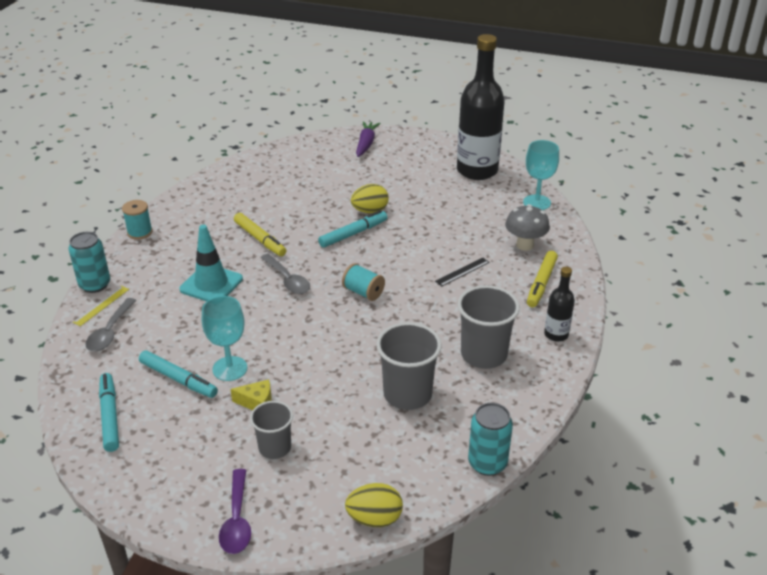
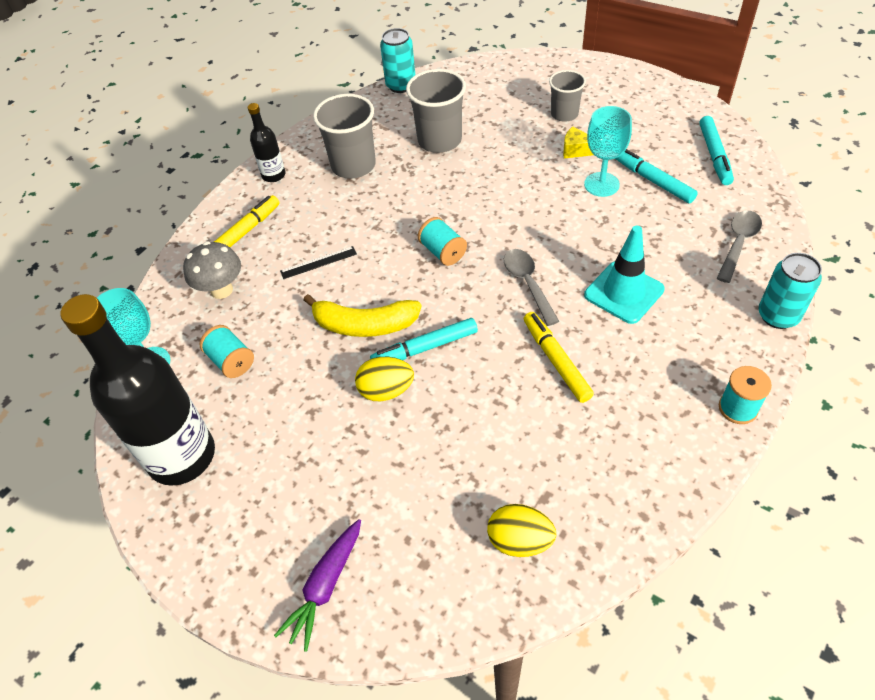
camera: 160 degrees left, 15 degrees up
yellow ruler [73,286,129,326] -> none
purple spoon [219,469,251,554] -> none
yellow egg [345,483,403,527] -> yellow egg moved to [487,504,557,557]
none -> turquoise spool [200,325,254,378]
none -> yellow banana [303,294,422,337]

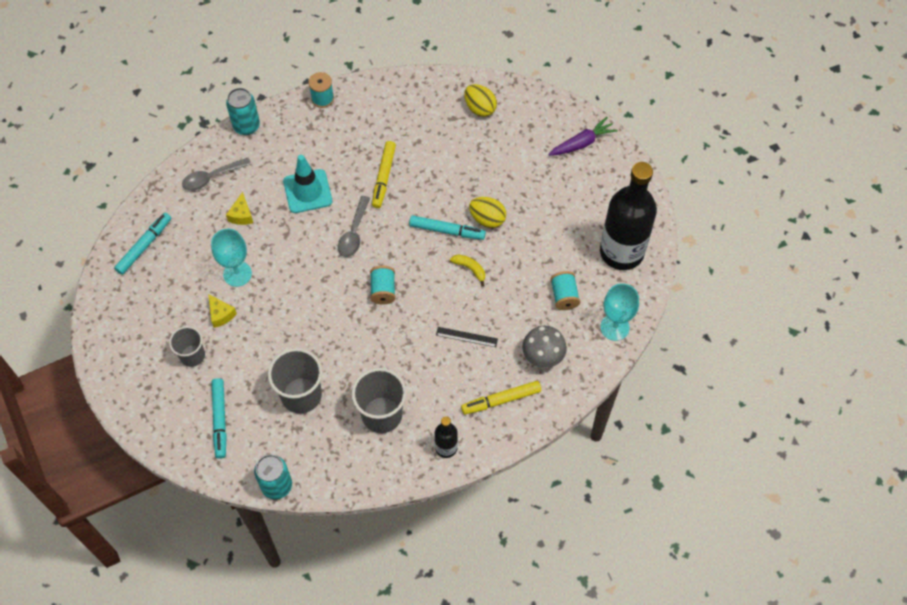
camera: 150 degrees left, 10 degrees up
yellow banana [303,294,422,337] -> yellow banana [450,254,485,287], size x0.52
turquoise marker [615,149,698,203] -> turquoise marker moved to [212,378,227,459]
none -> yellow cheese [226,192,253,225]

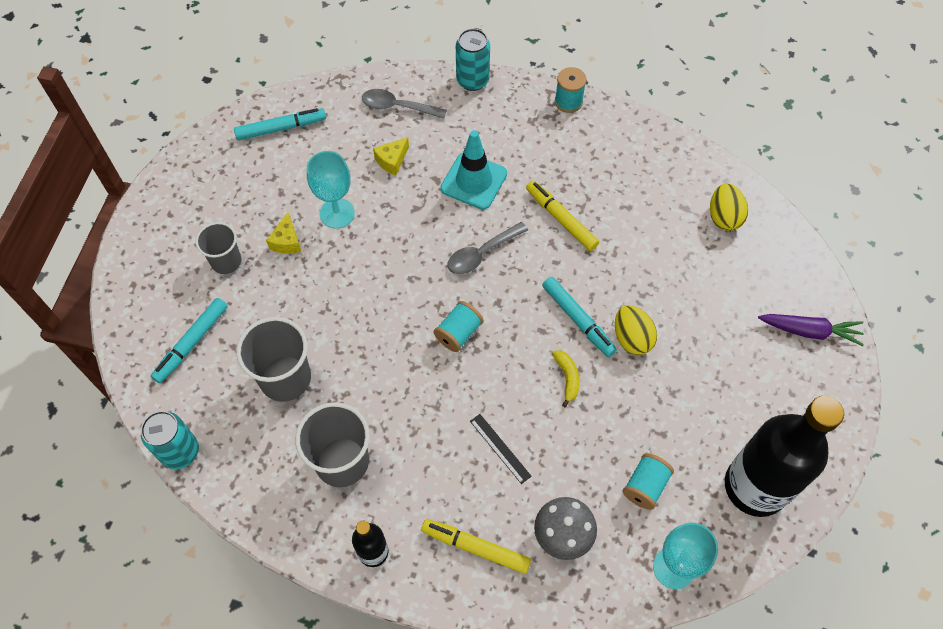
camera: 40 degrees right, 0 degrees up
yellow marker [372,141,396,208] -> yellow marker turned 90 degrees clockwise [526,180,599,251]

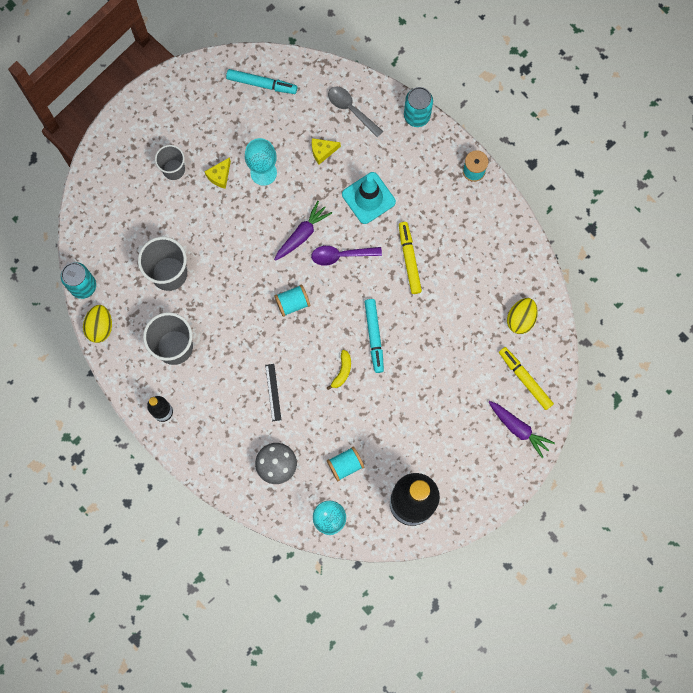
camera: 30 degrees right, 15 degrees up
turquoise marker [151,298,228,383] -> none
yellow marker [421,519,531,574] -> yellow marker moved to [499,347,554,410]
grey spoon [448,222,528,274] -> purple spoon [311,246,382,266]
yellow egg [615,305,657,355] -> yellow egg moved to [83,305,112,343]
none -> purple carrot [274,201,332,261]

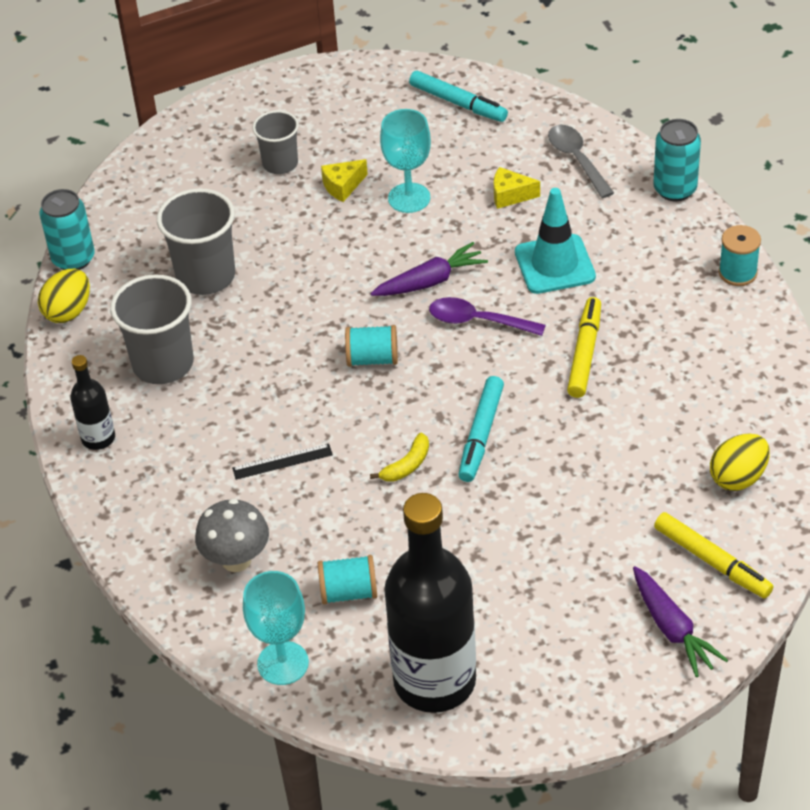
camera: 25 degrees right, 30 degrees down
black ruler [265,364,281,421] -> black ruler turned 60 degrees clockwise [232,443,333,480]
yellow marker [499,347,554,410] -> yellow marker turned 150 degrees clockwise [654,512,774,598]

